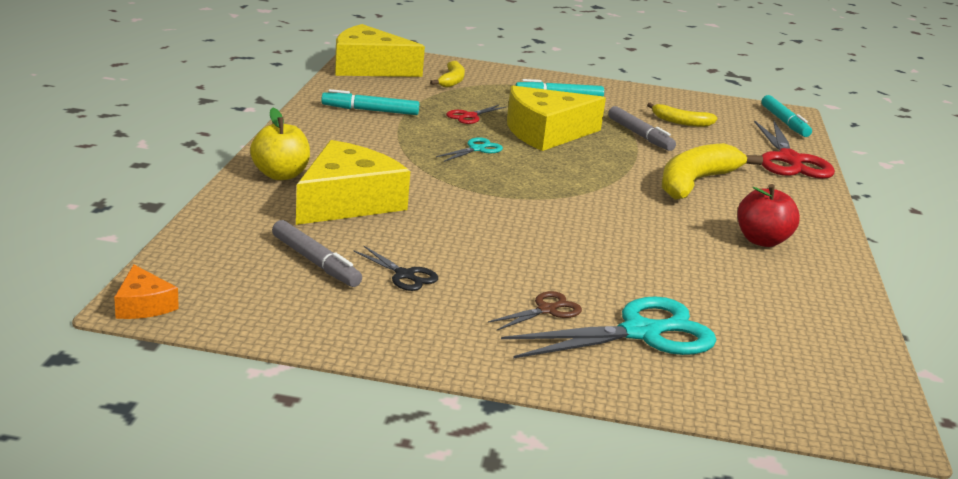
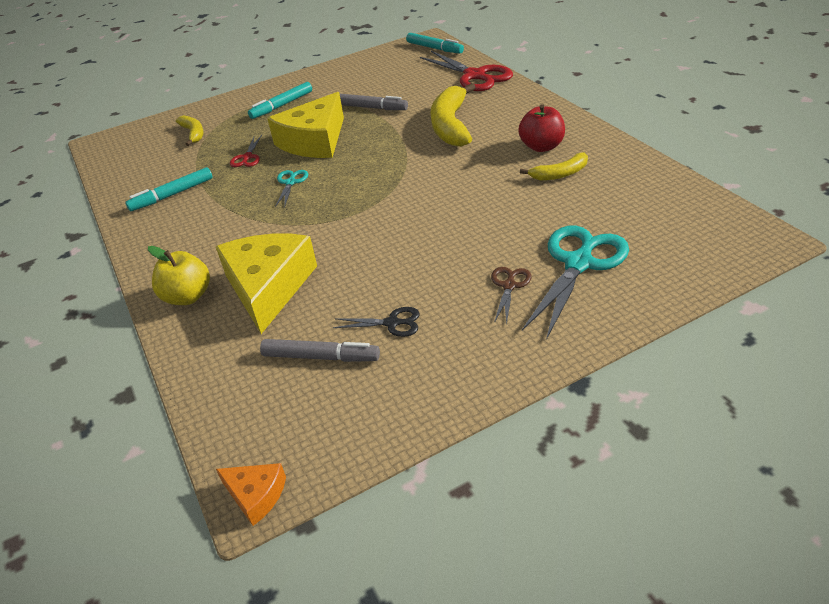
camera: 30 degrees left, 15 degrees up
yellow cheese [335,24,425,77] -> none
yellow banana [647,103,717,127] -> yellow banana moved to [520,152,588,181]

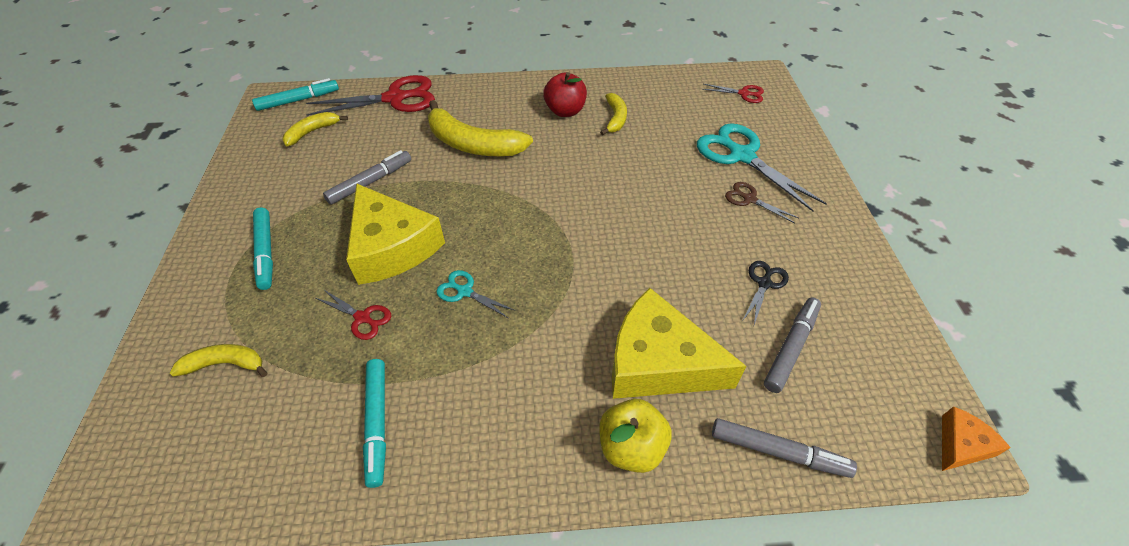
camera: 70 degrees left, 10 degrees up
none -> yellow banana [282,112,348,146]
none -> red scissors [702,84,764,103]
none -> grey marker [712,418,857,478]

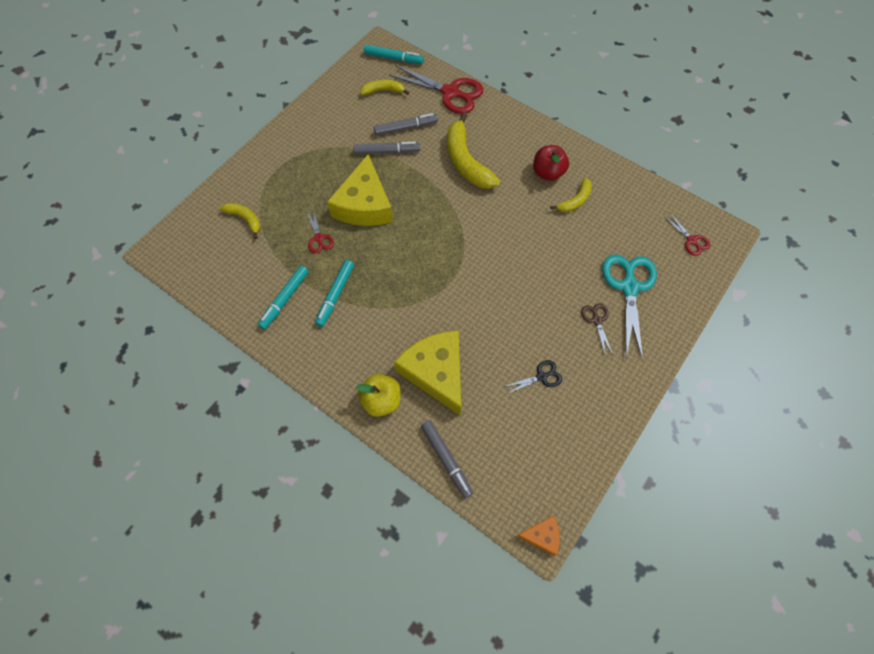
camera: 40 degrees right, 15 degrees up
turquoise marker [253,208,273,290] -> turquoise marker moved to [315,260,354,327]
turquoise scissors [437,270,515,318] -> none
grey marker [764,298,821,393] -> grey marker moved to [374,113,438,136]

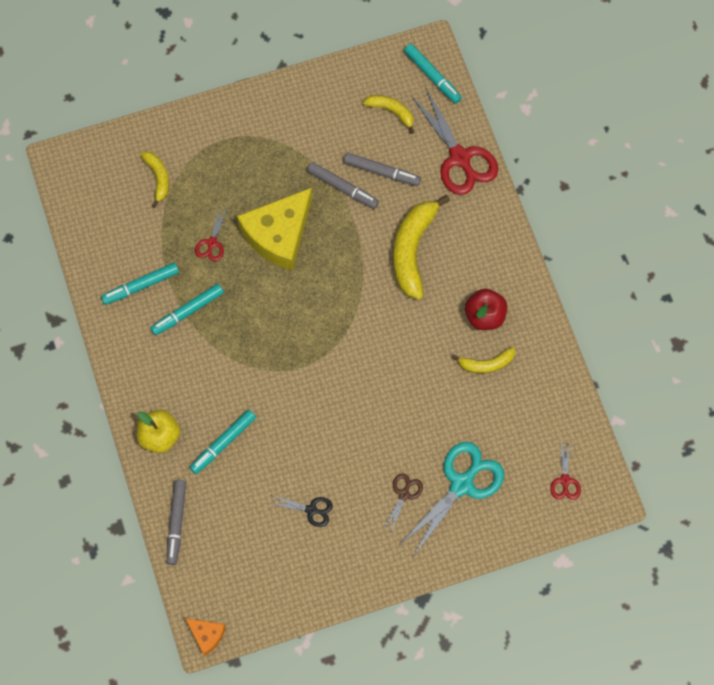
camera: 35 degrees right, 5 degrees up
yellow cheese [394,330,461,415] -> turquoise marker [189,409,256,474]

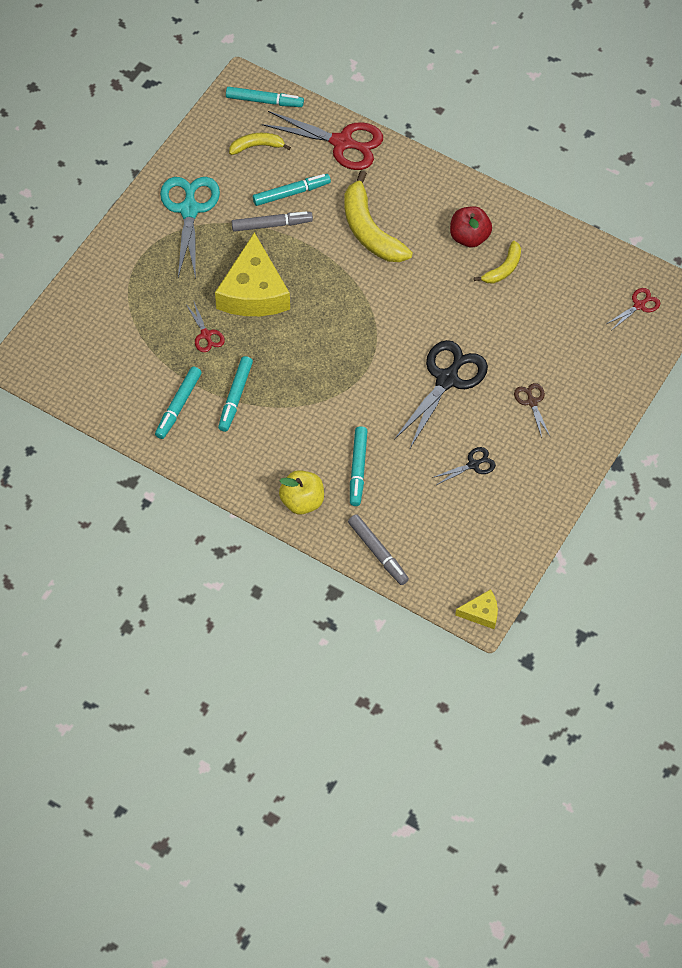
camera: 40 degrees left, 10 degrees down
yellow banana [140,151,169,208] -> none
orange cheese [185,618,226,656] -> yellow cheese [455,589,498,629]
grey marker [344,153,421,186] -> turquoise marker [253,174,331,206]
turquoise scissors [401,442,504,557] -> turquoise scissors moved to [160,177,220,279]
red scissors [550,440,581,500] -> red scissors turned 90 degrees counterclockwise [605,288,660,330]
none -> black scissors [394,340,488,448]

